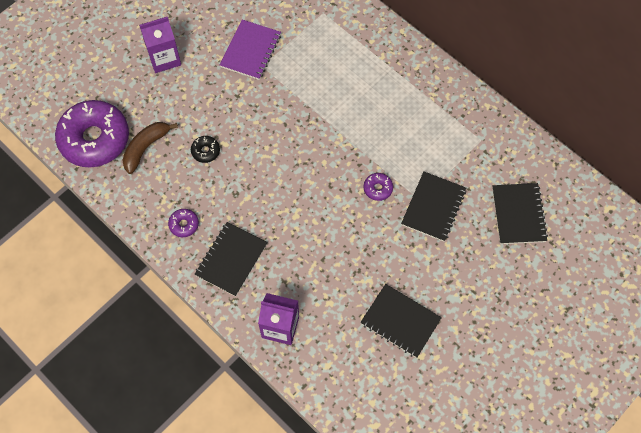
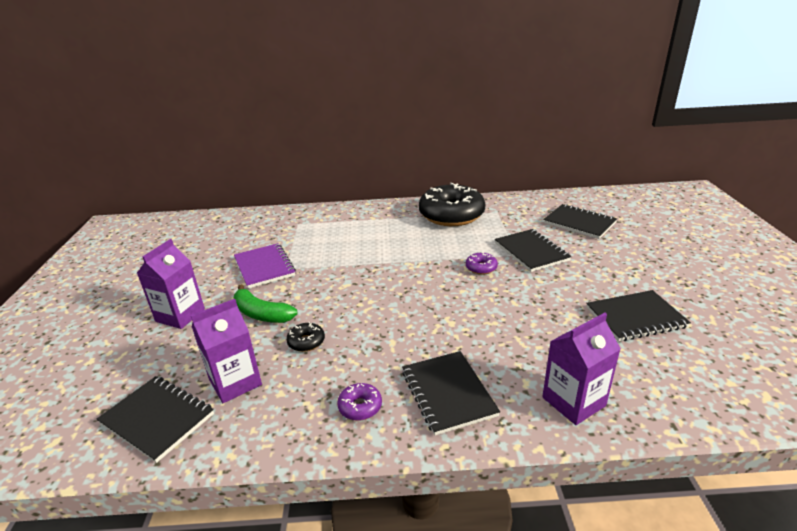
camera: 45 degrees left, 35 degrees down
purple donut [55,100,129,168] -> black notebook [97,376,214,463]
brown banana [122,122,178,174] -> purple carton [191,299,262,403]
none -> green banana [234,284,298,323]
none -> black donut [419,183,485,226]

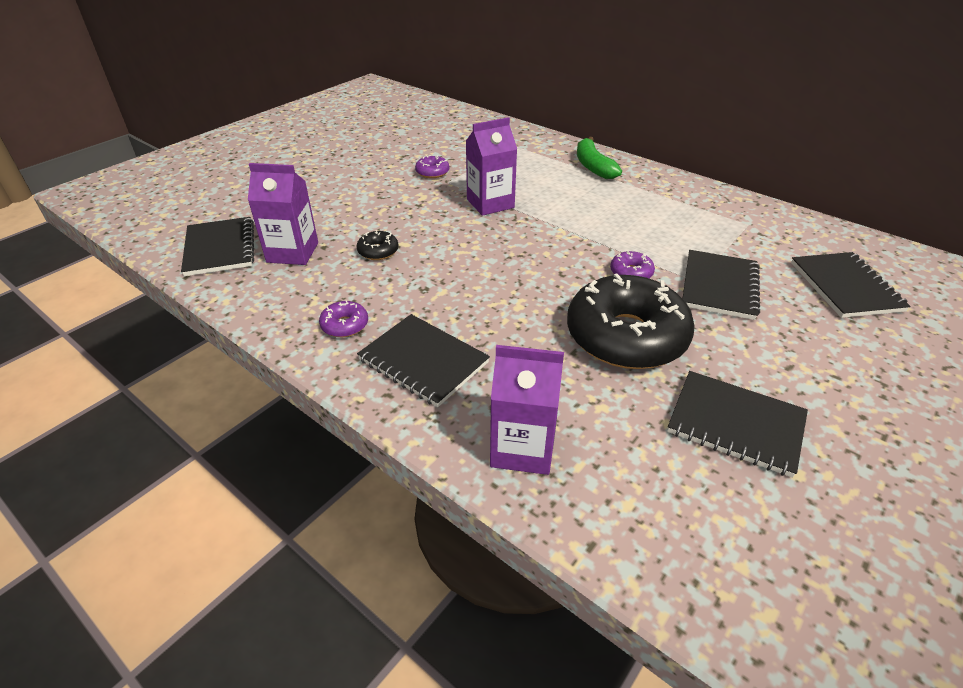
camera: 40 degrees right, 10 degrees up
purple carton [137,239,205,329] -> purple carton moved to [466,117,517,216]
purple notebook [234,243,296,289] -> purple donut [415,155,449,178]
green banana [234,284,298,323] -> green banana moved to [577,137,622,179]
black notebook [402,351,500,435] -> black notebook turned 75 degrees counterclockwise [357,314,490,407]
black donut [419,183,485,226] -> black donut moved to [567,274,695,369]

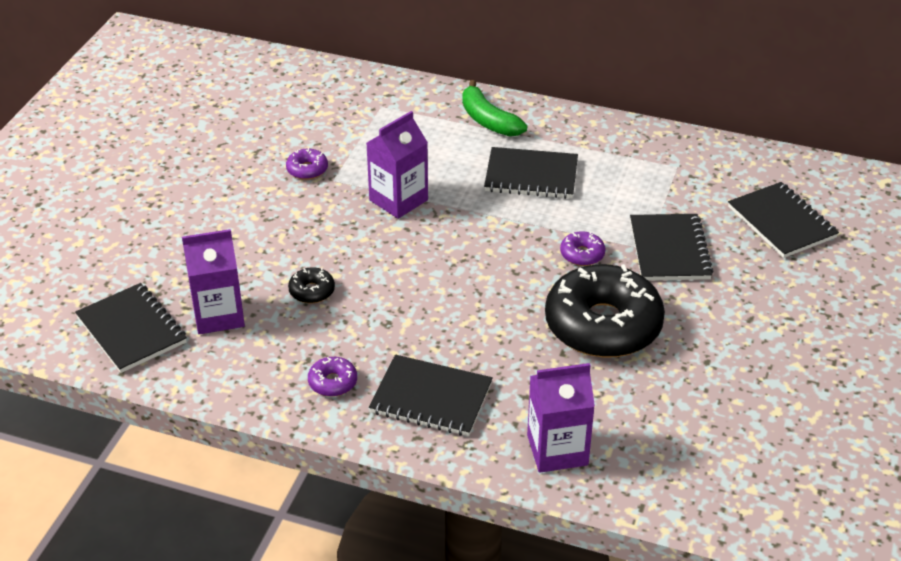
camera: 20 degrees left, 0 degrees up
black notebook [667,371,808,478] -> black notebook moved to [484,147,578,199]

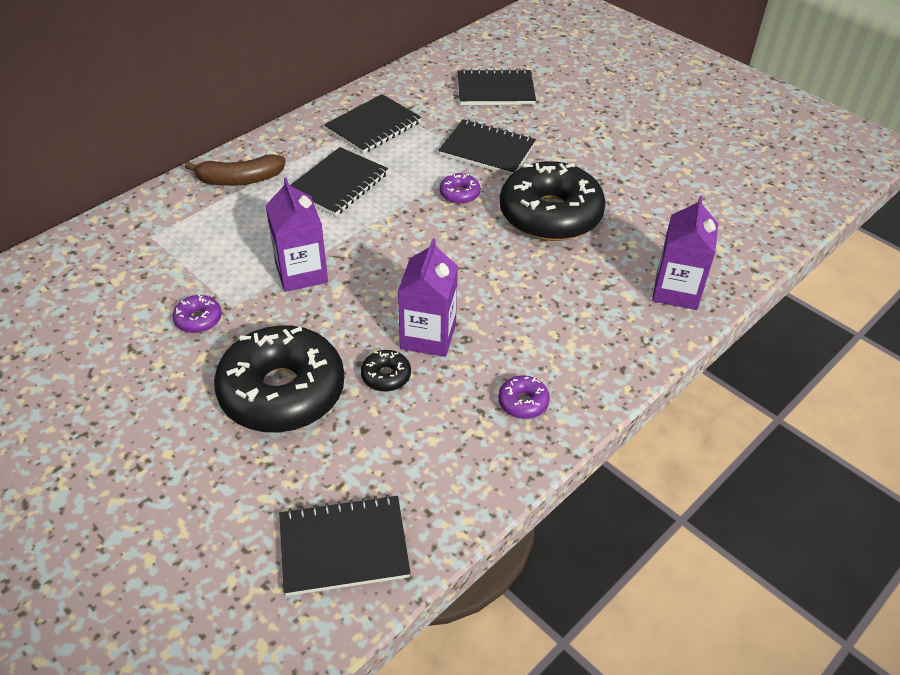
camera: 65 degrees left, 5 degrees up
purple carton [182,229,245,334] -> purple carton moved to [398,239,458,357]
black notebook [369,355,493,436] -> black notebook moved to [324,94,421,154]
green banana [462,80,527,137] -> brown banana [185,154,286,186]
none -> black donut [214,325,344,433]

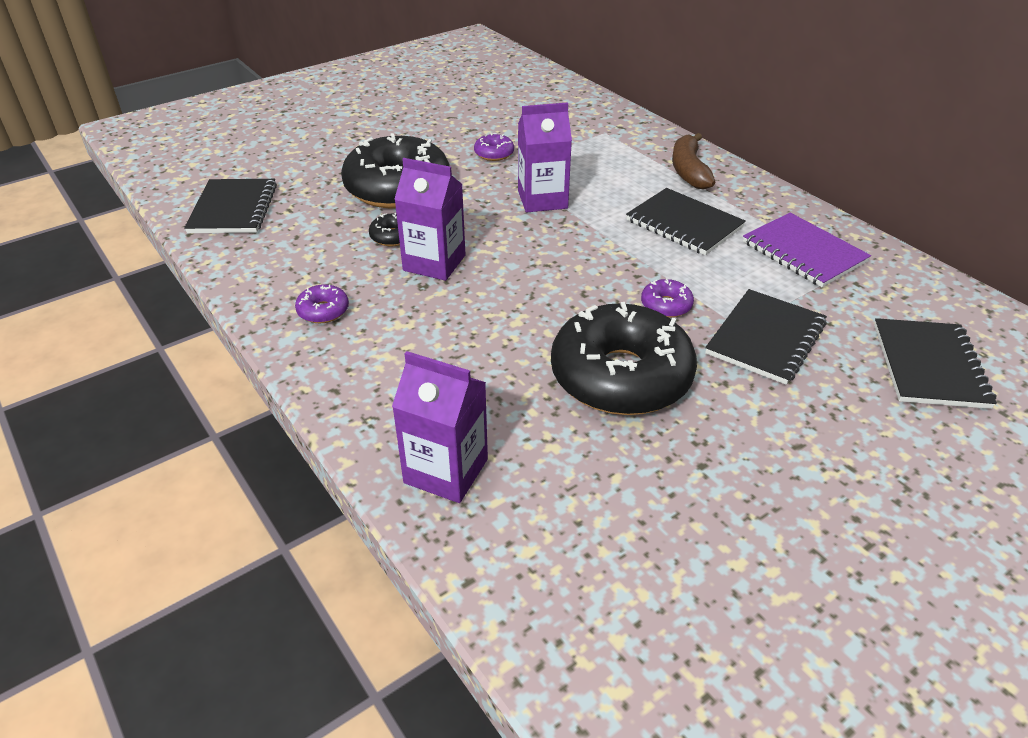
camera: 100 degrees right, 5 degrees down
black notebook [324,94,421,154] -> purple notebook [743,213,871,287]

